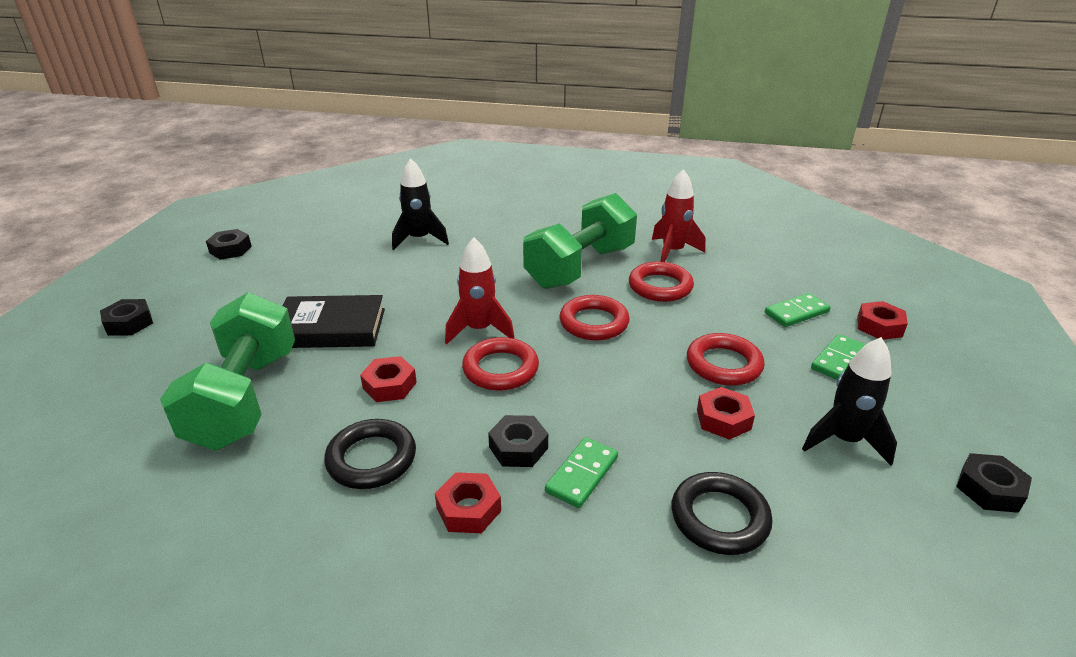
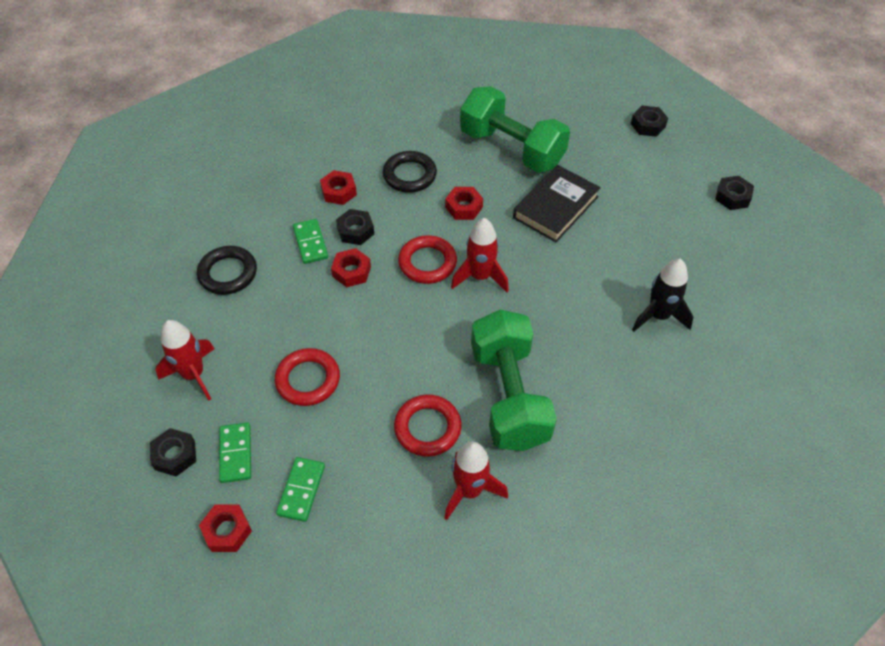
camera: 130 degrees right, 20 degrees up
red ring [559,295,629,341] -> none
red nut [697,387,755,440] -> red nut moved to [331,248,371,287]
black rocket [802,337,897,466] -> red rocket [155,320,215,401]
black nut [956,453,1032,513] -> black nut moved to [150,428,196,477]

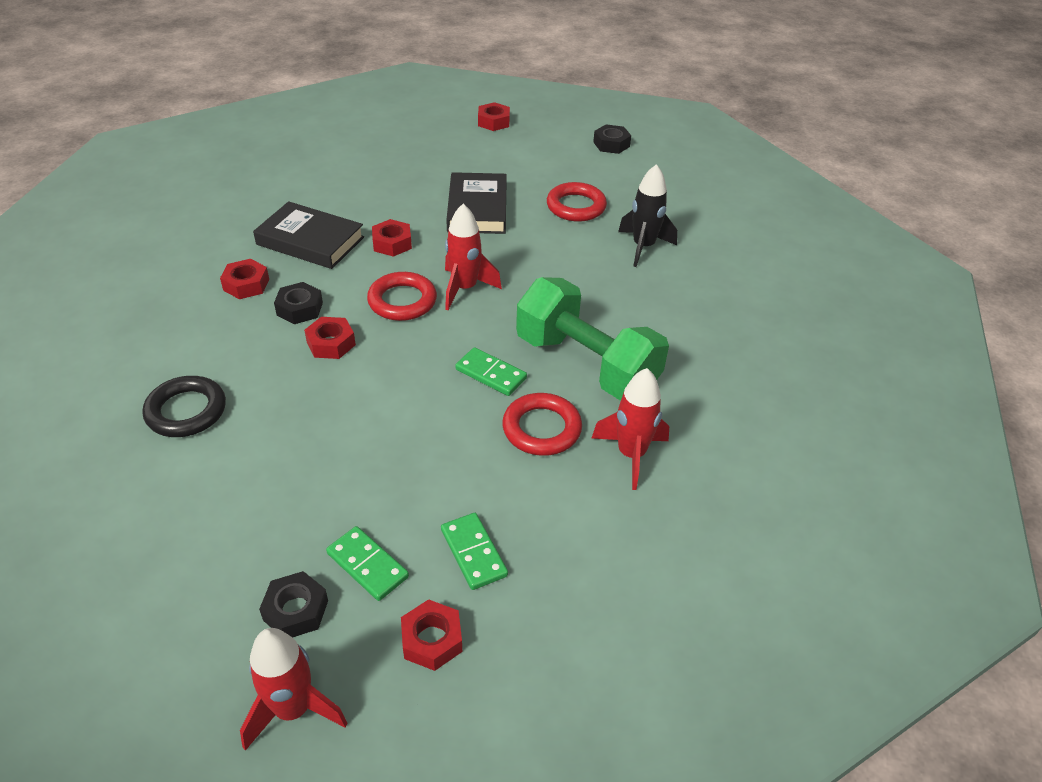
camera: 40 degrees left, 10 degrees down
red rocket [155,320,215,401] -> red rocket moved to [240,628,347,751]
red ring [275,348,340,406] -> red ring moved to [547,182,607,222]
green domino [293,219,328,264] -> green domino moved to [455,347,527,396]
black ring [383,151,437,193] -> black book [253,201,364,269]
green dumbbell [460,86,570,173] -> none
black nut [631,106,668,137] -> red nut [478,102,510,131]

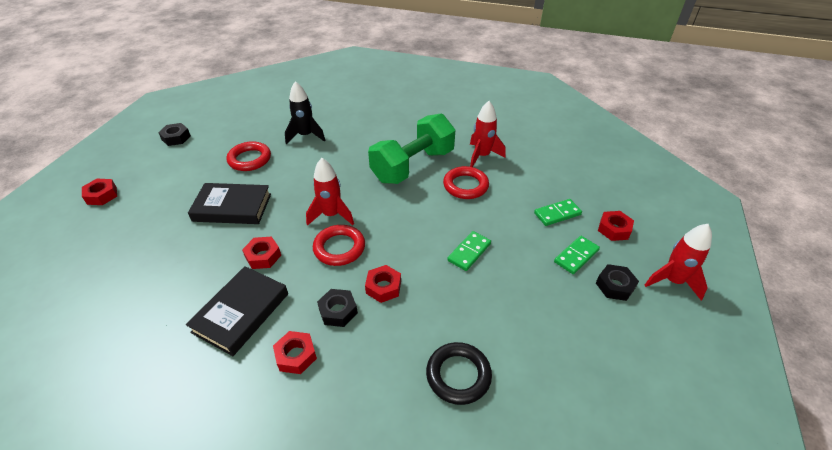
camera: 85 degrees left, 0 degrees up
green domino [455,347,527,396] -> green domino moved to [447,231,491,271]

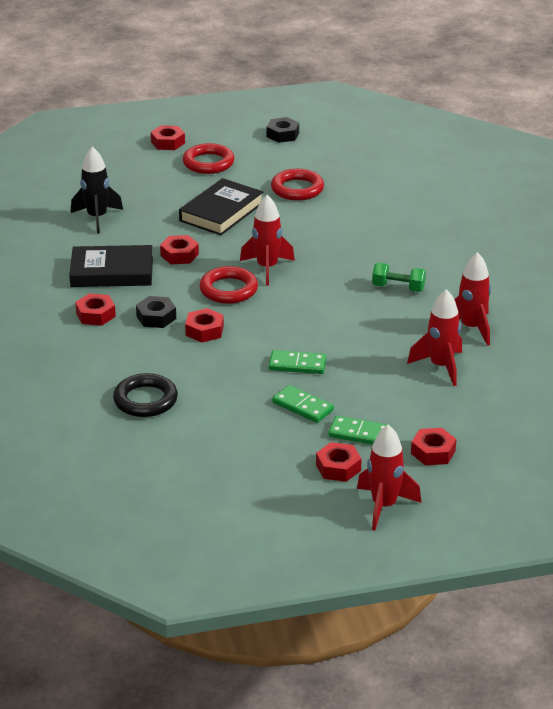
camera: 60 degrees right, 10 degrees down
black book [188,183,271,224] -> black book turned 60 degrees clockwise [179,178,263,235]
black rocket [285,81,326,144] -> black rocket moved to [71,146,123,234]
green dumbbell [368,114,455,184] -> green dumbbell [372,263,426,292], size x0.44
red ring [443,166,489,199] -> red ring moved to [183,143,234,174]
green domino [534,199,582,226] -> green domino moved to [272,385,334,423]
black nut [596,264,639,301] -> red nut [316,442,362,482]
none -> red rocket [407,289,462,386]

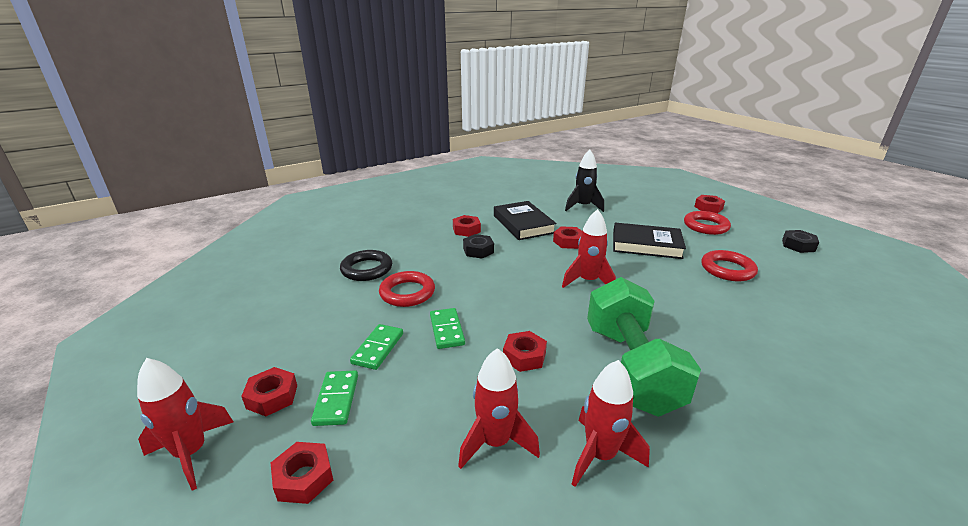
camera: 70 degrees right, 5 degrees down
red nut [185,308,224,342] -> red nut moved to [503,331,547,372]
red ring [199,266,258,304] -> red ring moved to [379,271,435,307]
green dumbbell [372,263,426,292] -> green dumbbell [587,277,701,417], size x2.27

